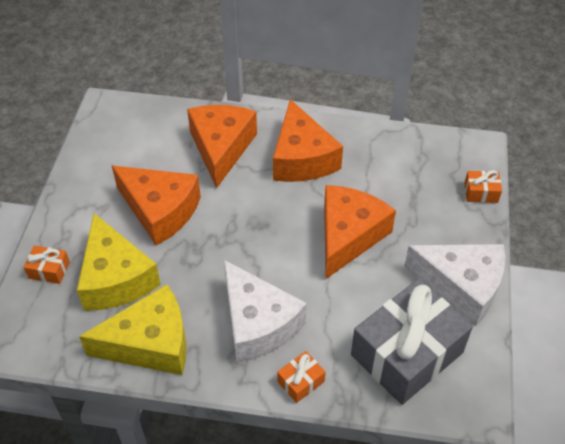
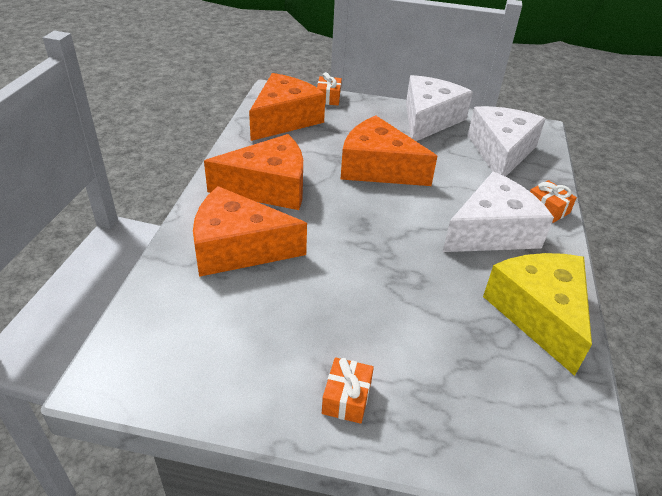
camera: 90 degrees left, 10 degrees down
orange gift [24,245,70,284] -> orange gift moved to [322,357,374,424]
yellow cheese [77,213,161,311] -> none
orange cheese [112,166,201,246] -> orange cheese moved to [249,73,325,141]
grey gift [351,279,473,405] -> white cheese [468,106,546,177]

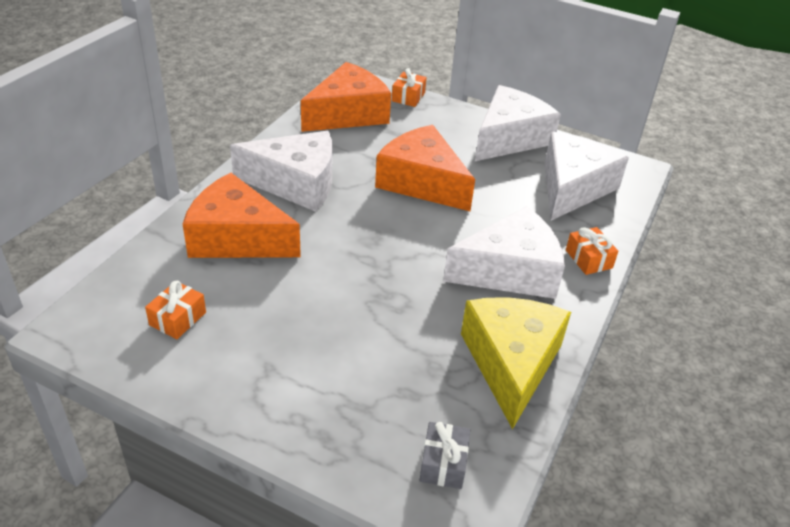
camera: 15 degrees right, 0 degrees up
orange cheese [204,134,303,210] -> white cheese [230,131,332,212]
orange gift [322,357,374,424] -> orange gift moved to [145,281,206,339]
none -> grey gift [420,422,470,489]

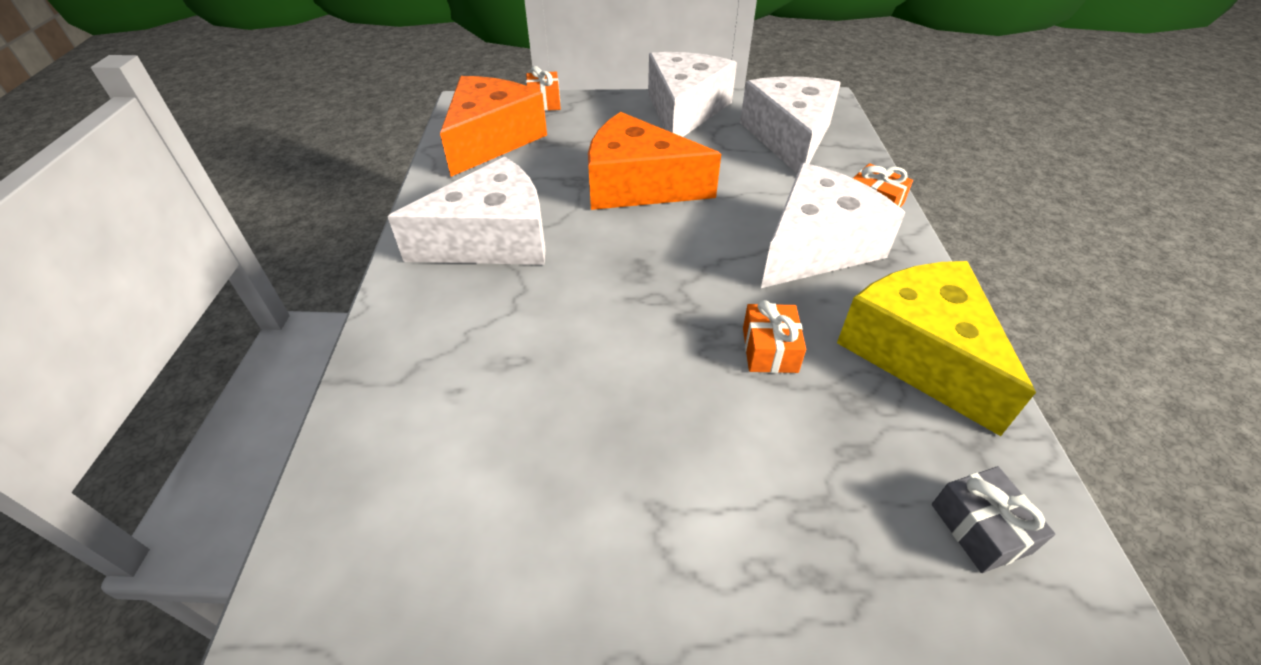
camera: 25 degrees left, 5 degrees up
orange gift [145,281,206,339] -> orange gift moved to [743,300,806,373]
orange cheese [183,173,301,258] -> none

